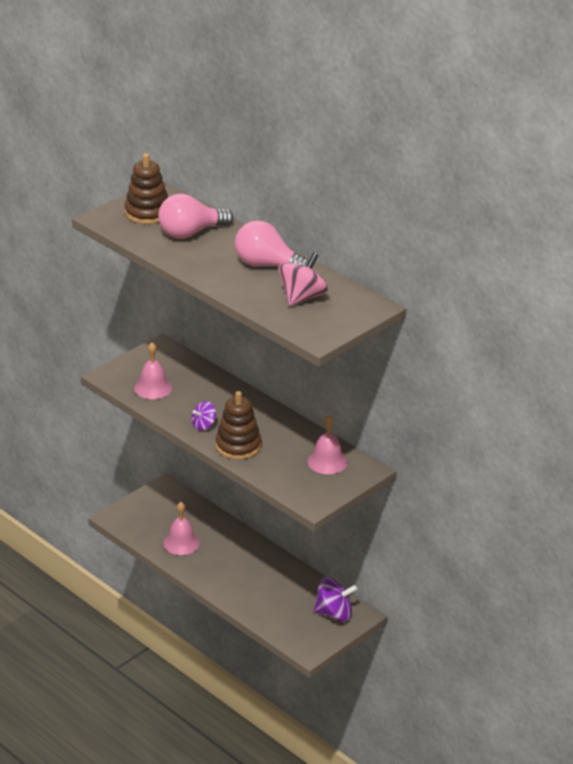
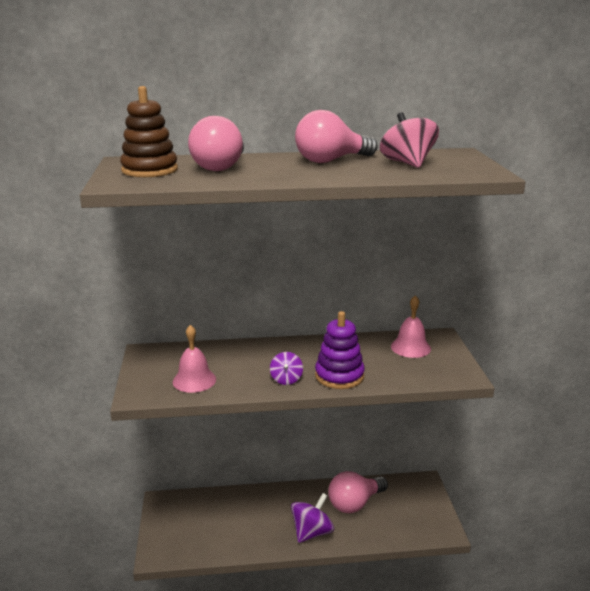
camera: 50 degrees left, 10 degrees down
pink bell [163,502,200,555] -> none
brown stacking toy [216,391,261,460] -> purple stacking toy [315,311,365,389]
purple spinning top [314,577,357,622] -> purple spinning top moved to [291,493,334,543]
none -> pink light bulb [328,471,388,513]

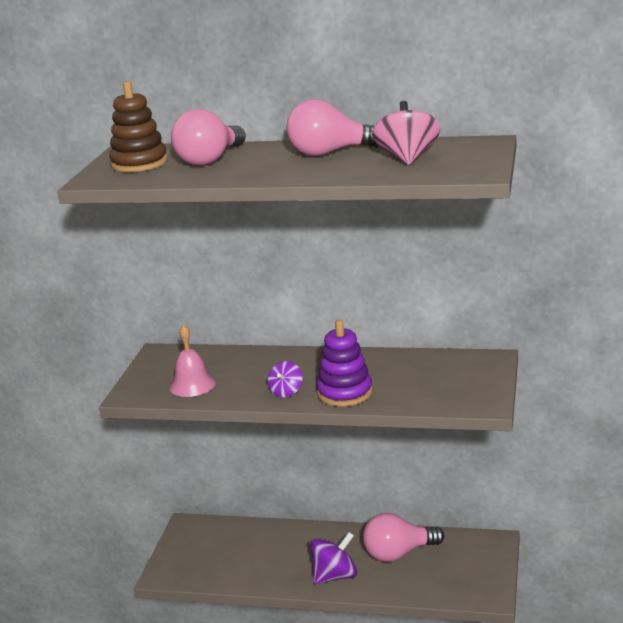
camera: 20 degrees right, 0 degrees up
pink bell [391,295,431,358] -> none

